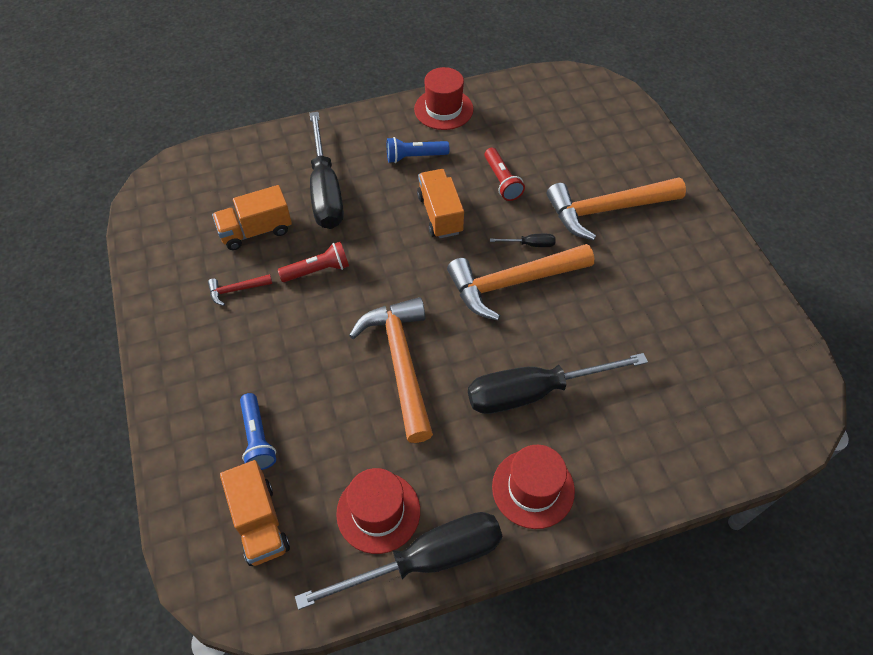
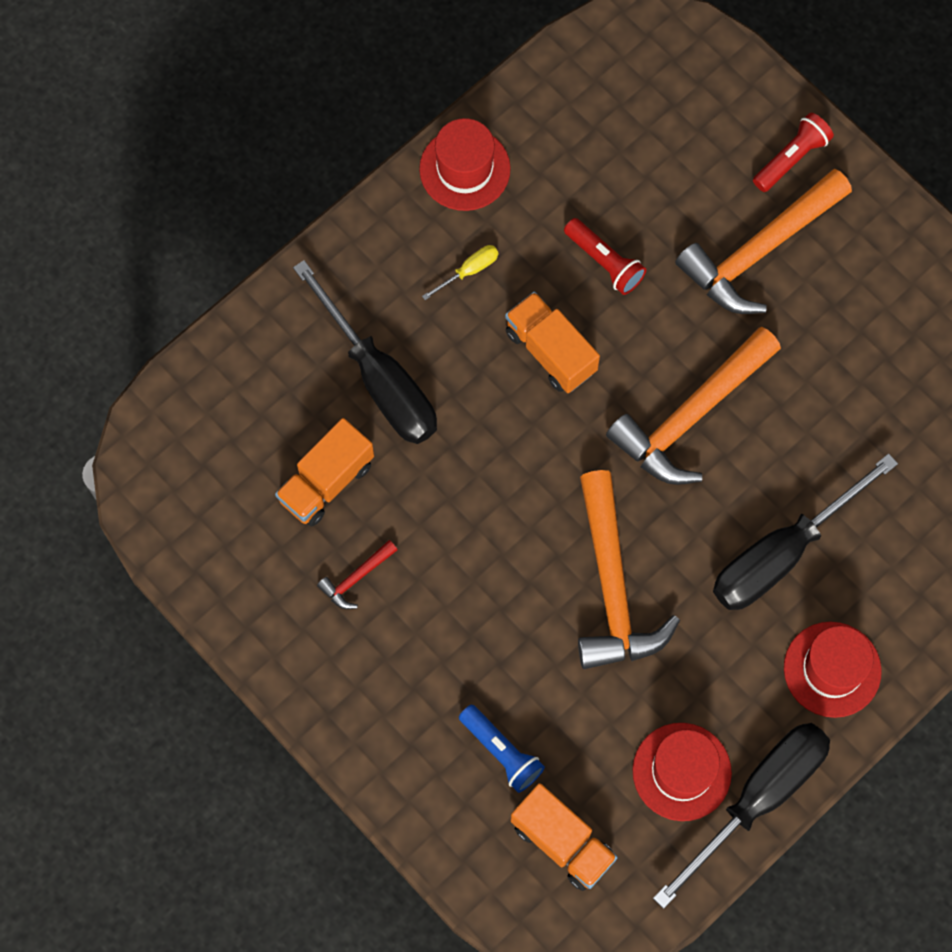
camera: 25 degrees left, 15 degrees up
red flashlight [278,241,349,282] -> red flashlight moved to [753,113,834,192]
orange hammer [349,297,433,443] -> orange hammer turned 150 degrees counterclockwise [578,470,680,669]
blue flashlight [387,137,449,163] -> yellow screwdriver [422,245,498,300]
black screwdriver [490,234,556,247] -> none

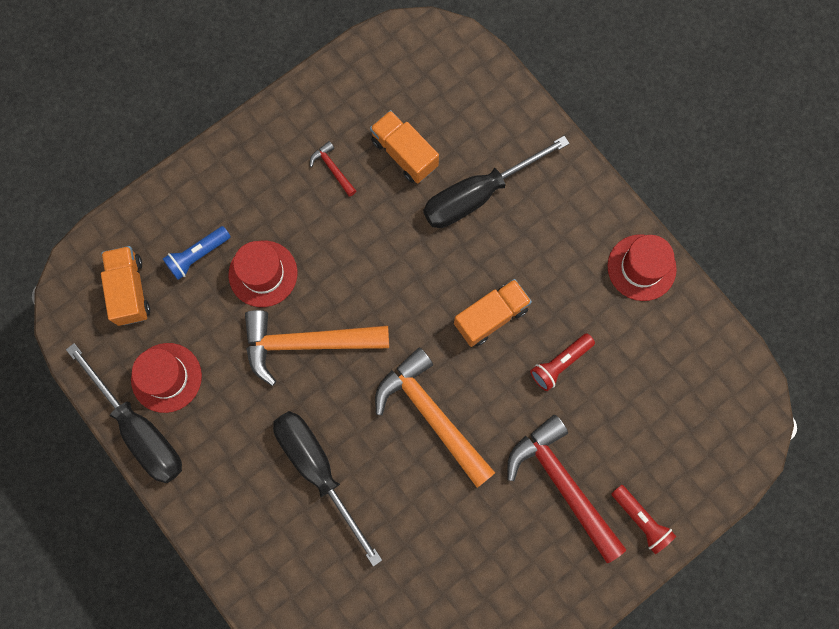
camera: 95 degrees right, 5 degrees up
yellow screwdriver [422,245,498,300] -> none
orange truck [511,783,618,891] -> orange truck turned 120 degrees clockwise [101,246,150,326]
orange hammer [675,169,852,314] -> red hammer [507,415,626,563]
red hat [784,622,882,718] -> red hat moved to [229,241,297,307]

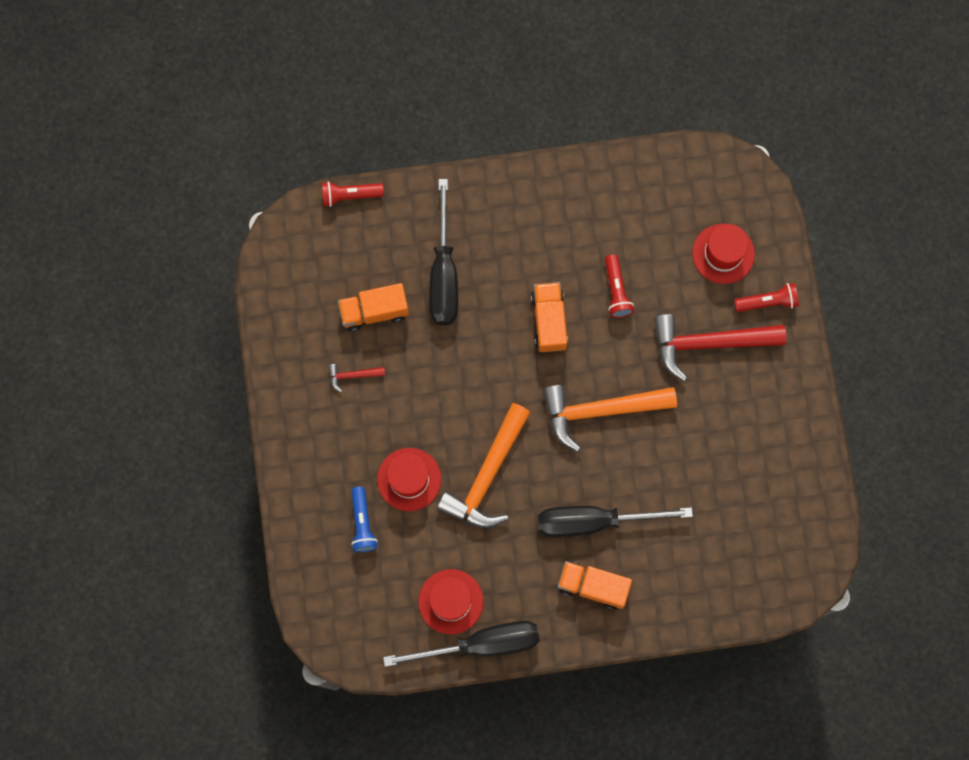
camera: 60 degrees left, 0 degrees up
orange truck [101,246,150,326] -> orange truck moved to [558,561,632,609]
red hat [607,234,677,301] -> red hat moved to [692,224,755,284]
none -> red flashlight [322,181,384,207]

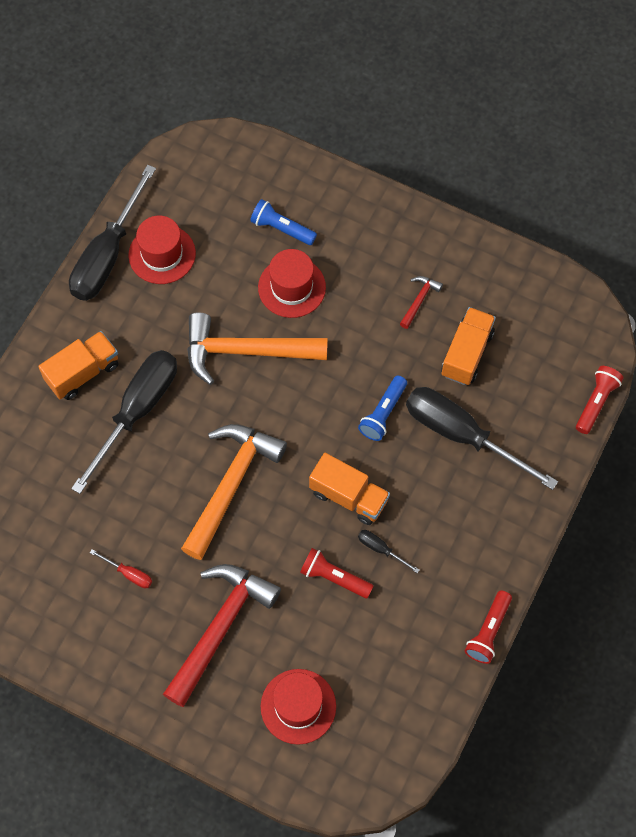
camera: 125 degrees right, 10 degrees down
orange hammer [437,403,531,528] -> orange hammer turned 60 degrees counterclockwise [187,312,328,385]
red flashlight [734,283,799,312] -> red flashlight moved to [465,590,512,664]
none -> red screwdriver [90,549,152,588]
none -> blue flashlight [358,376,407,441]
none -> black screwdriver [358,530,419,573]

